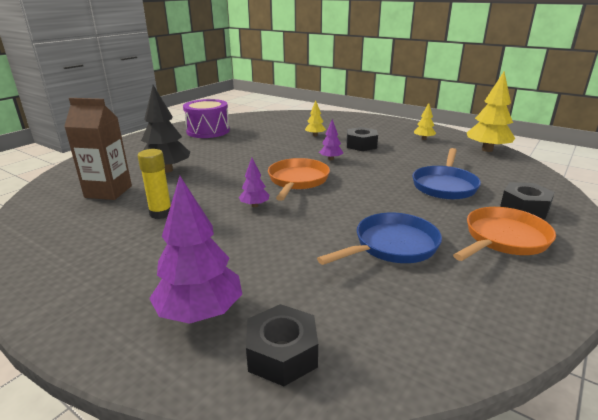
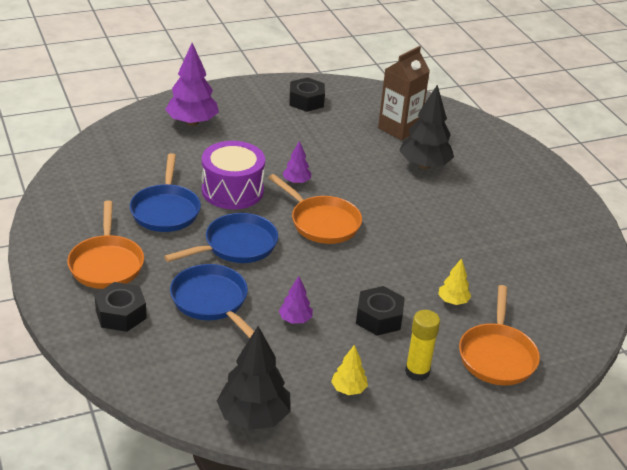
camera: 120 degrees right, 10 degrees up
yellow glue stick [138,149,171,219] -> yellow glue stick moved to [405,310,440,381]
purple drum [183,99,230,138] -> purple drum moved to [202,141,265,209]
black nut [246,304,318,386] -> black nut moved to [289,77,325,112]
purple tree [319,119,343,160] -> purple tree moved to [279,276,313,324]
yellow tree [467,72,515,152] -> black tree [217,326,291,430]
none -> blue pan [164,213,278,263]
none -> orange pan [459,285,540,385]

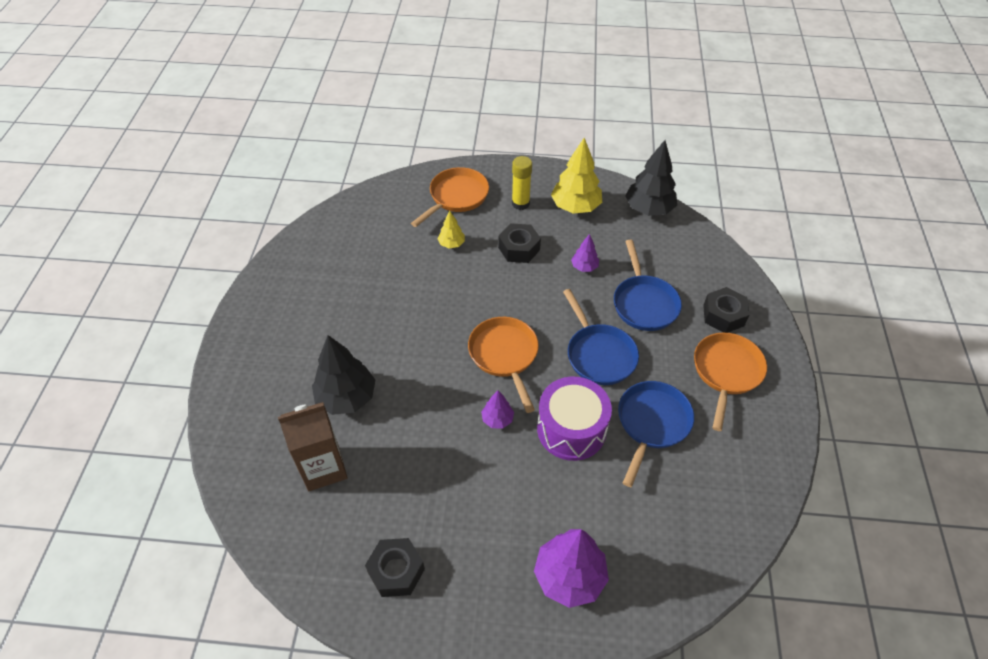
camera: 150 degrees left, 15 degrees up
blue pan [164,213,278,263] -> blue pan turned 105 degrees counterclockwise [563,289,639,385]
yellow tree [331,345,368,395] -> yellow tree [551,138,602,214], size x1.94

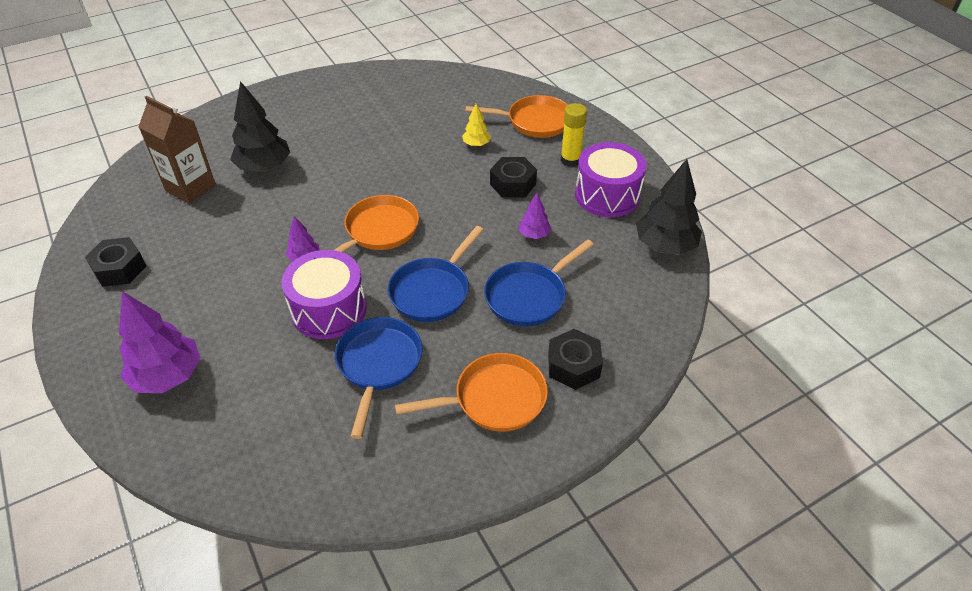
camera: 55 degrees right, 5 degrees down
yellow tree [551,138,602,214] -> purple drum [575,142,646,217]
blue pan [618,381,694,487] -> blue pan turned 75 degrees counterclockwise [335,317,423,439]

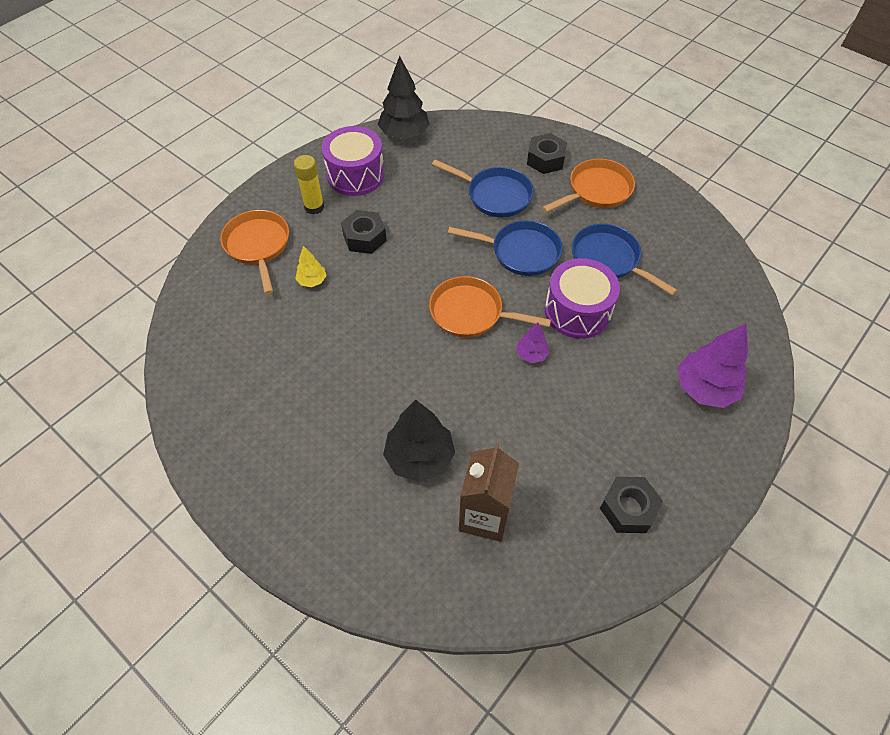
camera: 110 degrees left, 10 degrees up
blue pan [335,317,423,439] -> blue pan turned 60 degrees clockwise [572,224,677,296]
orange pan [395,353,548,432] -> orange pan turned 90 degrees clockwise [542,159,635,213]
purple tree [519,193,551,239] -> none

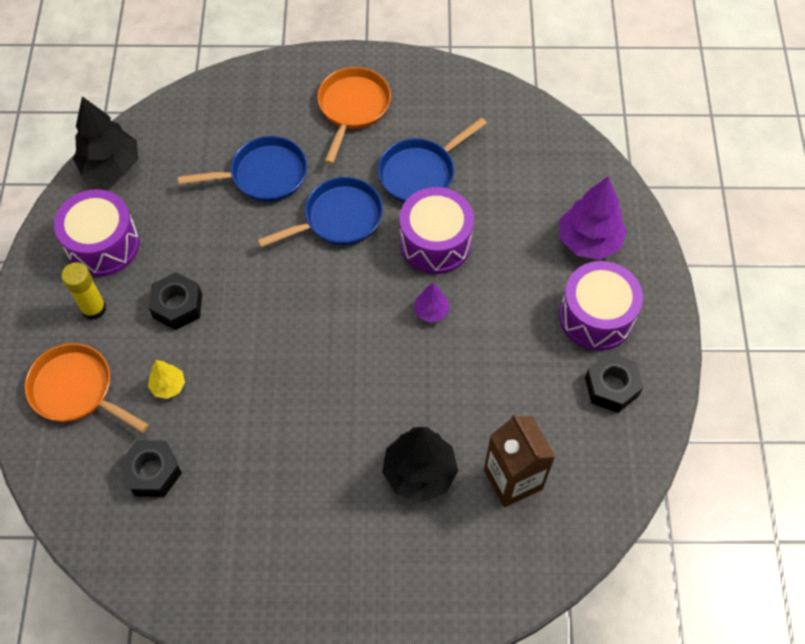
camera: 40 degrees left, 5 degrees up
orange pan [429,276,551,338] -> none
black nut [527,133,567,174] -> black nut moved to [119,440,182,497]
blue pan [572,224,677,296] -> blue pan turned 45 degrees counterclockwise [378,117,487,203]
none -> purple drum [559,261,643,351]

